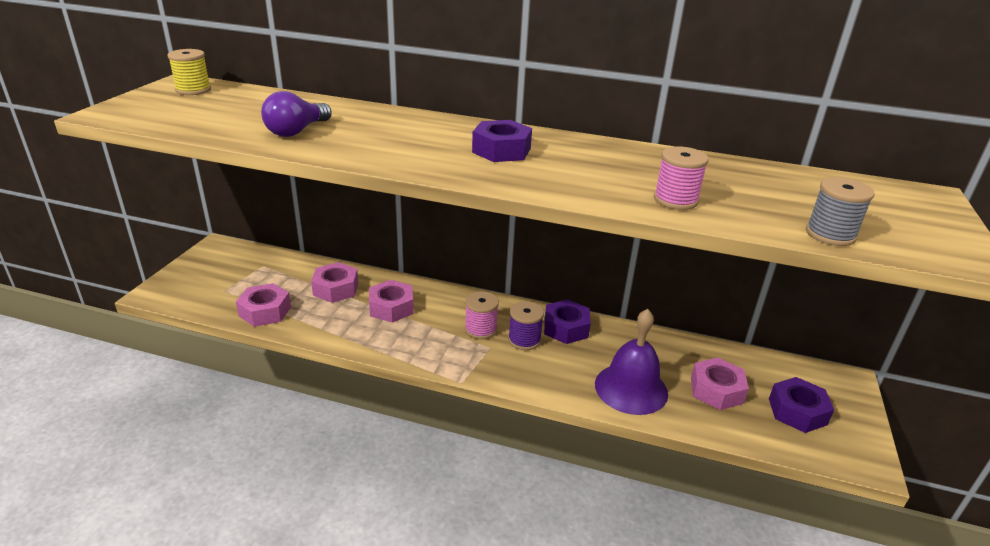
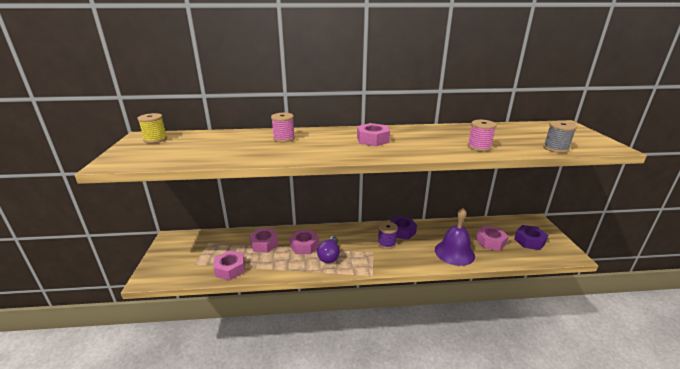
camera: 20 degrees left, 5 degrees down
purple light bulb [261,91,332,137] -> purple light bulb moved to [317,236,340,263]
pink spool [465,291,499,339] -> pink spool moved to [271,113,295,142]
purple nut [472,120,532,162] -> pink nut [357,123,390,146]

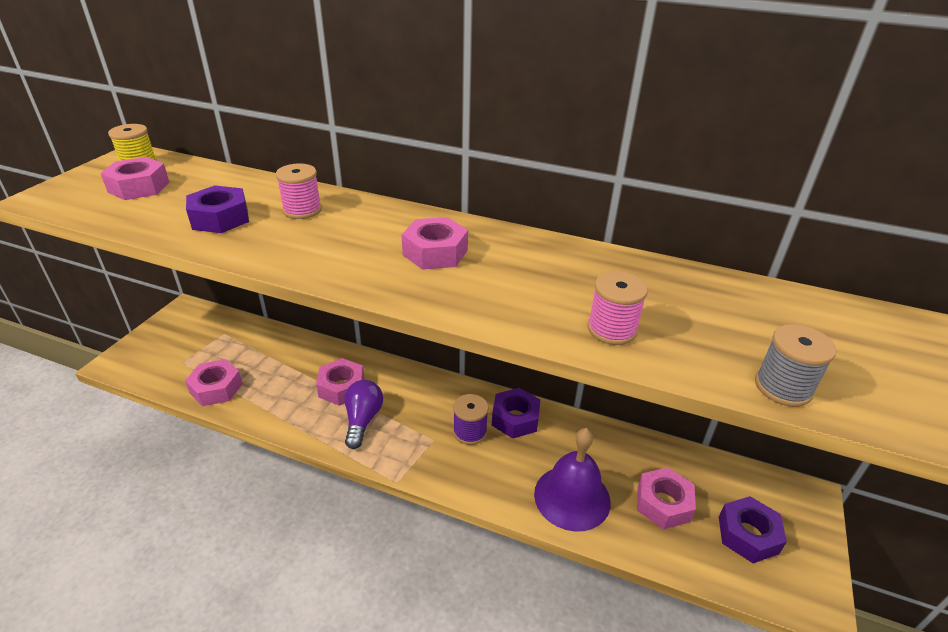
camera: 25 degrees right, 10 degrees up
pink nut [249,228,279,253] -> pink nut moved to [100,157,169,200]
purple light bulb [317,236,340,263] -> purple light bulb turned 150 degrees clockwise [344,380,383,449]
none -> purple nut [186,185,249,233]

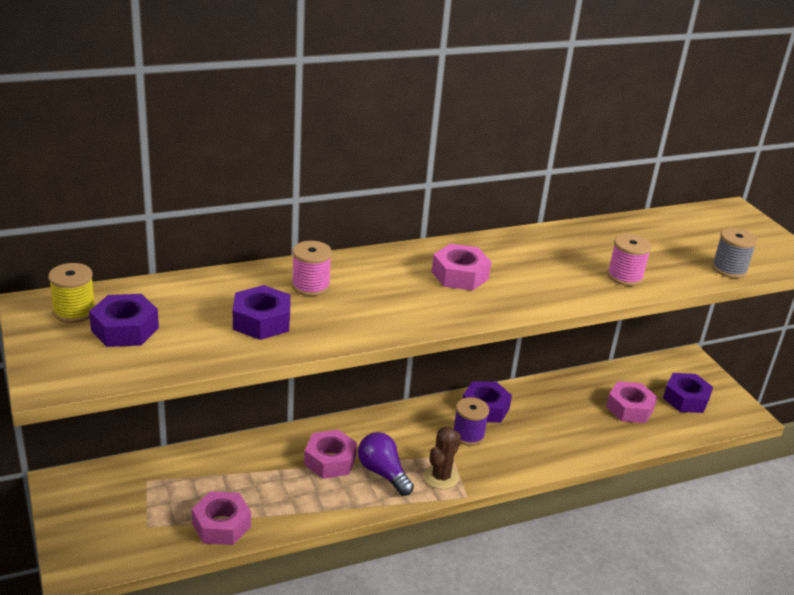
camera: 45 degrees left, 5 degrees down
pink nut [100,157,169,200] -> purple nut [89,294,159,347]
purple bell [534,428,611,532] -> none
none -> brown cactus [424,427,461,489]

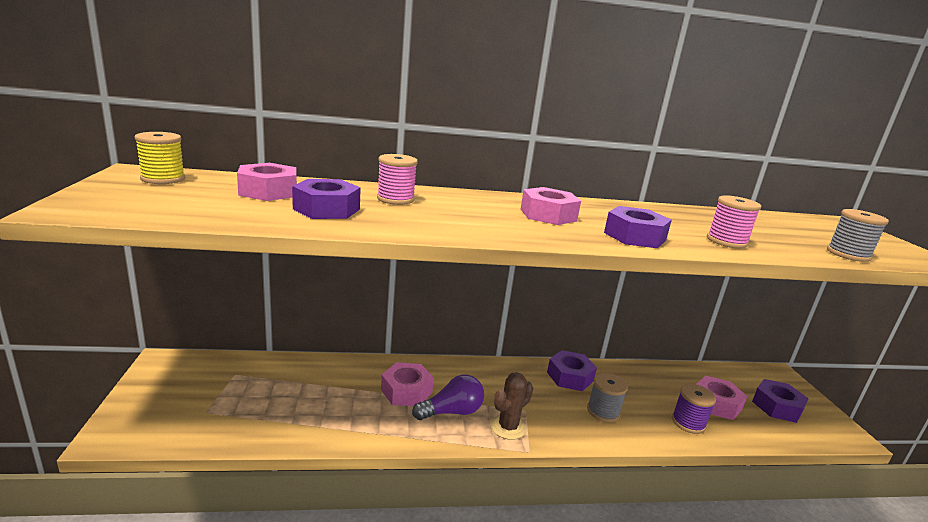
camera: 15 degrees right, 10 degrees down
purple nut [89,294,159,347] -> purple nut moved to [604,206,672,248]
pink nut [192,491,251,545] -> pink nut moved to [237,163,297,201]
purple light bulb [358,432,414,496] -> purple light bulb turned 90 degrees clockwise [412,375,484,420]
purple spool [453,397,489,446] -> purple spool moved to [672,384,716,434]
none -> grey spool [587,373,628,422]

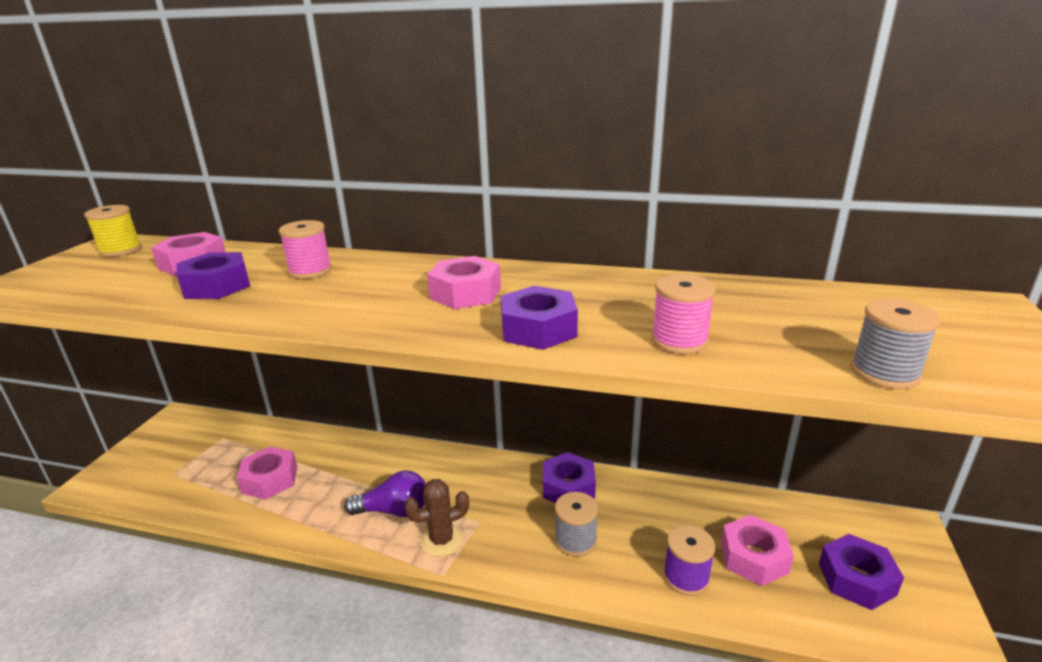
camera: 25 degrees right, 5 degrees up
pink nut [381,362,434,406] -> pink nut moved to [236,446,297,500]

